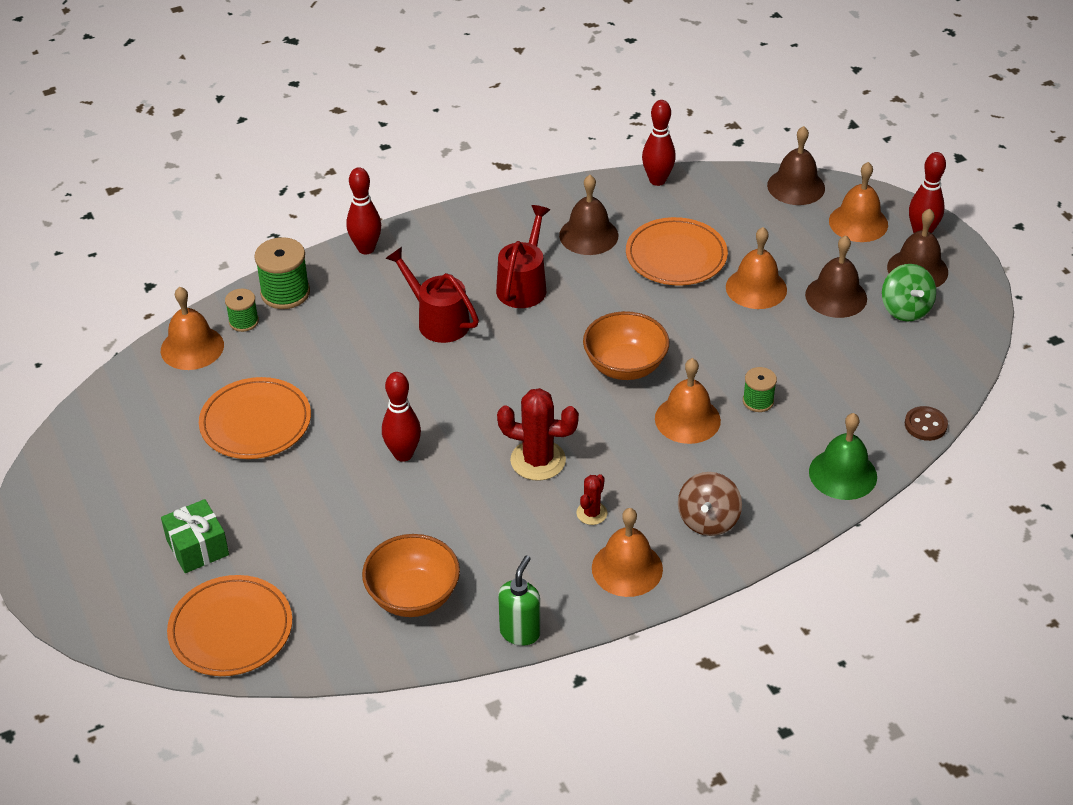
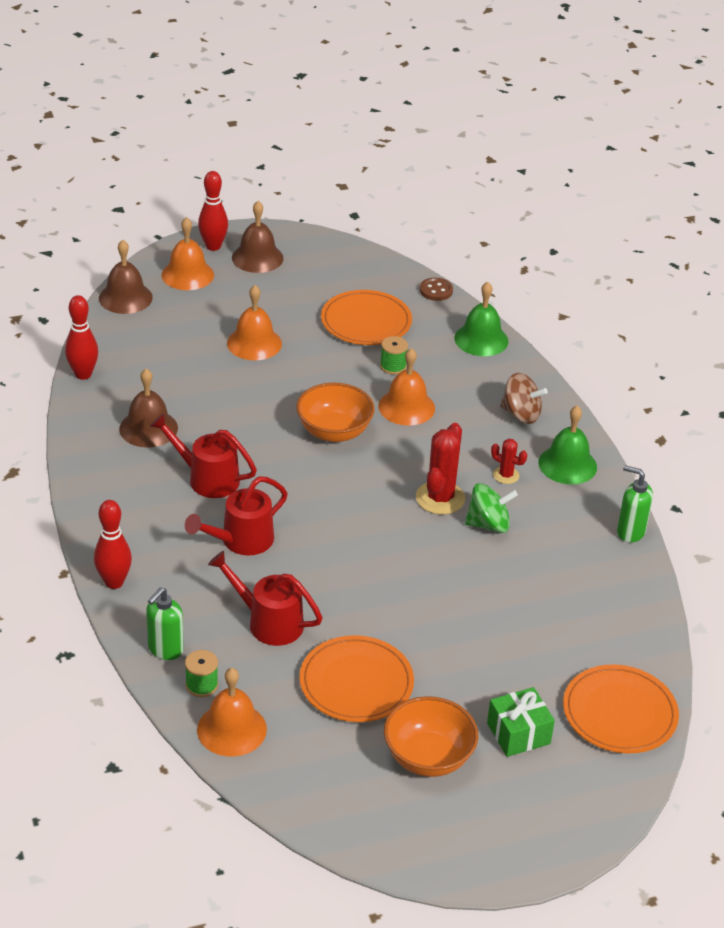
camera: 85 degrees left, 5 degrees down
green spool [254,237,310,309] -> green soap dispenser [146,587,184,660]
orange bowl [362,534,460,617] -> orange bowl moved to [384,696,478,777]
red bowling pin [382,372,421,462] -> none
orange bell [592,508,663,597] -> green bell [538,405,597,484]
orange plate [626,217,728,286] -> orange plate moved to [321,290,412,345]
brown bell [805,235,867,318] -> none
green spinning top [882,264,936,322] -> green spinning top moved to [465,483,518,533]
none -> red watering can [208,551,323,646]

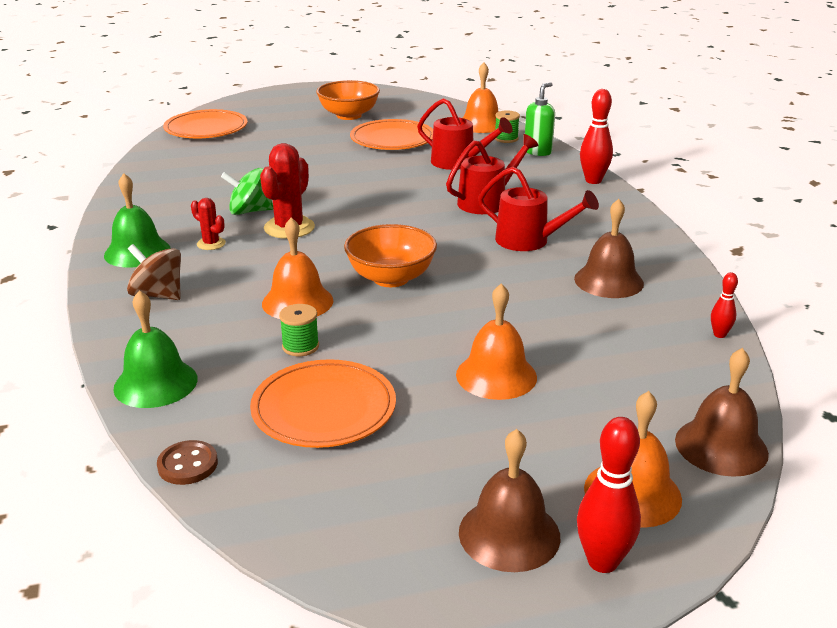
camera: 175 degrees left, 10 degrees down
red bowling pin [65,295,98,380] -> red bowling pin [711,272,738,338], size x0.55
green gift [487,687,555,757] -> none
green soap dispenser [617,465,653,542] -> none

